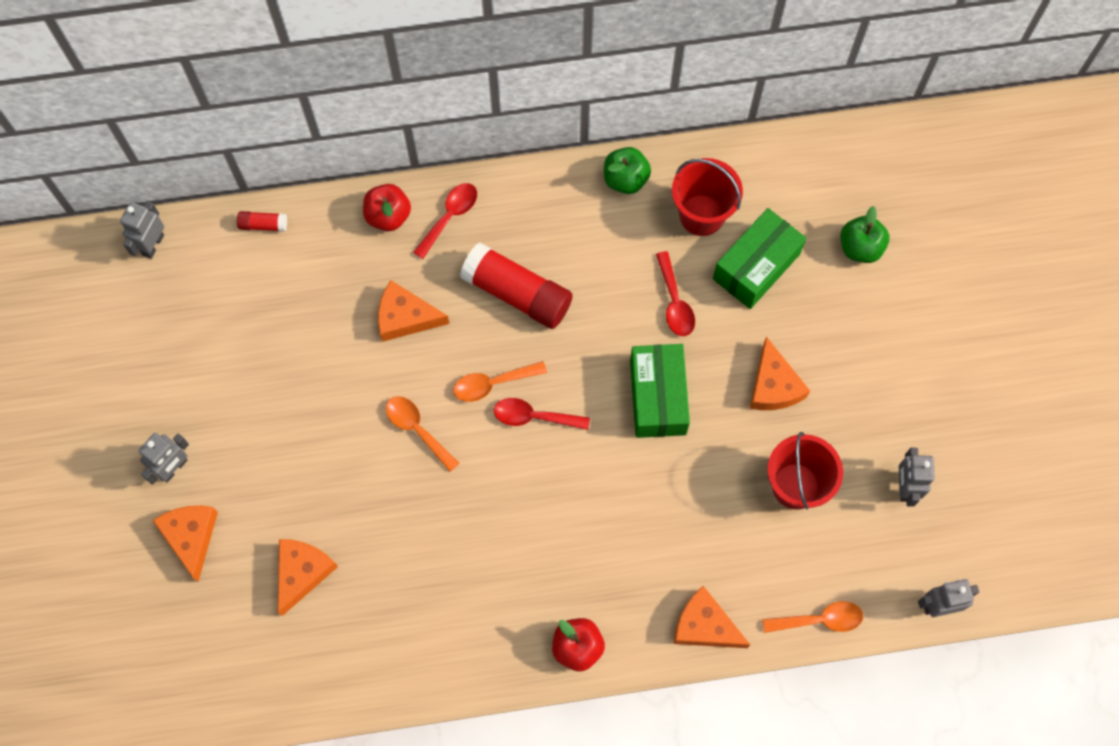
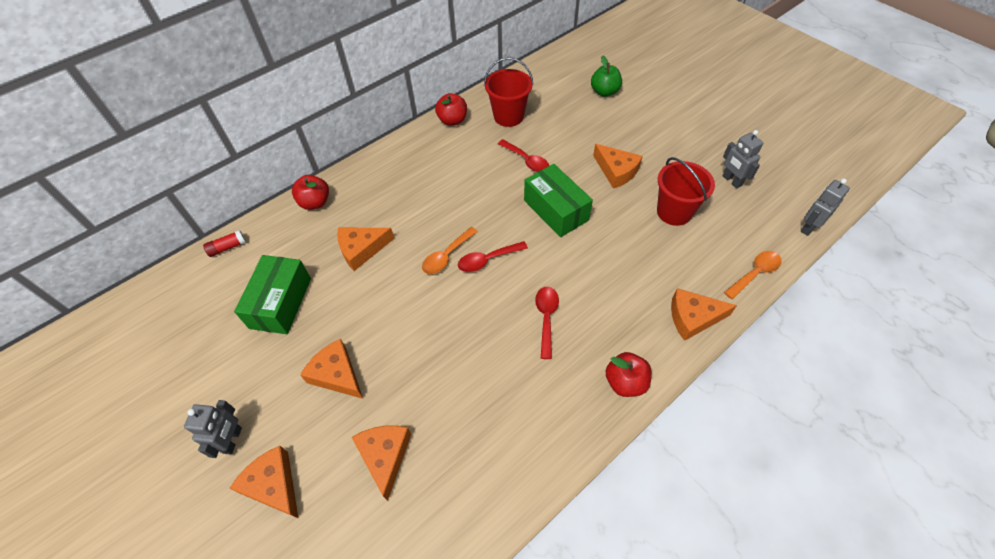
camera: 30 degrees left, 15 degrees down
grey robot [120,201,164,259] -> none
orange spoon [386,396,459,472] -> none
red spoon [413,183,477,259] -> red spoon moved to [535,286,559,359]
red glue stick [460,242,573,329] -> none
green apple [604,147,651,194] -> red apple [435,93,467,126]
green box [713,208,806,309] -> green box moved to [234,255,311,334]
none -> orange cheese [300,339,363,399]

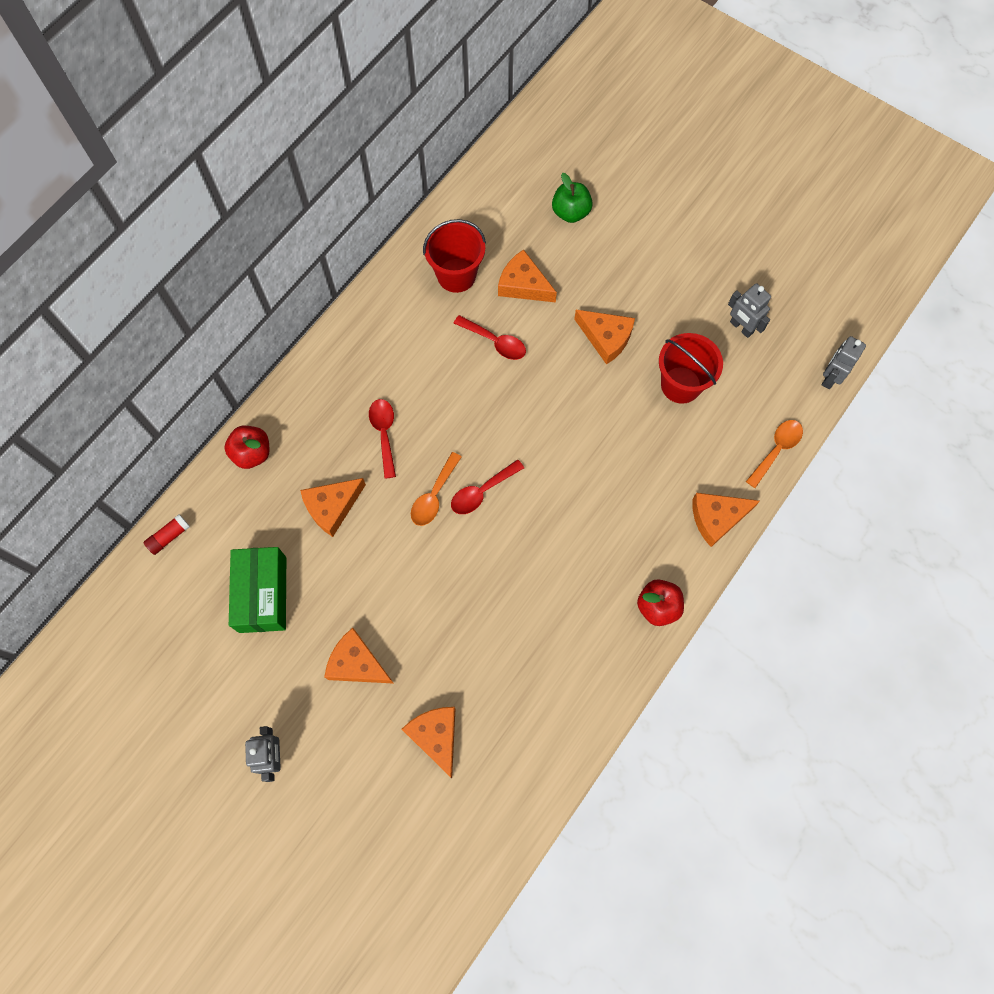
camera: 15 degrees left, 15 degrees up
orange cheese [230,446,299,519] -> orange cheese moved to [498,249,557,302]
red apple [435,93,467,126] -> none
green box [524,164,593,237] -> none
red spoon [535,286,559,359] -> red spoon moved to [369,399,396,479]

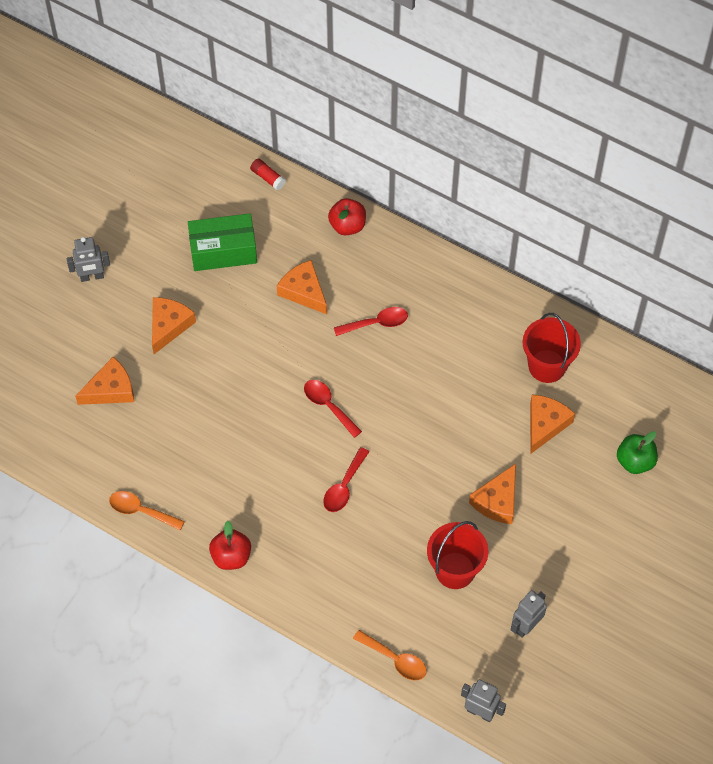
camera: 85 degrees right, 10 degrees down
orange spoon [411,452,462,526] -> orange spoon moved to [109,491,185,530]
red spoon [454,315,526,360] -> red spoon moved to [323,447,369,512]
orange cheese [692,493,760,547] -> none

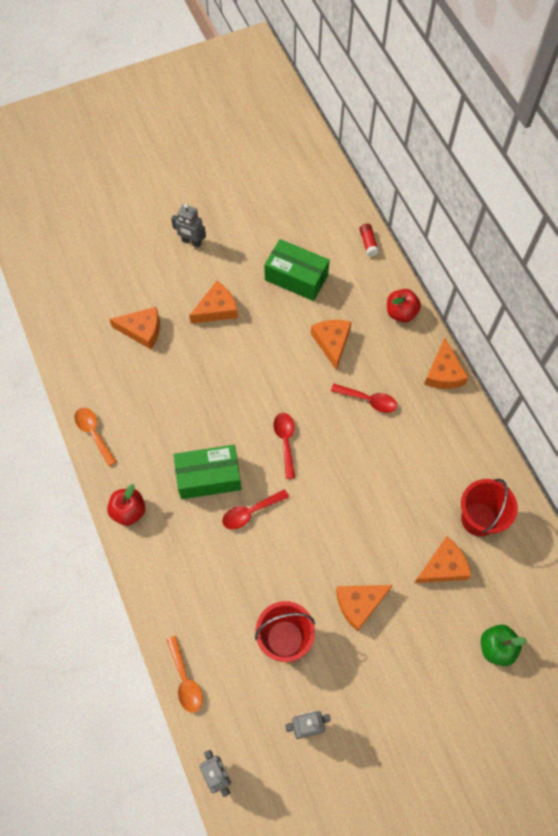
camera: 35 degrees right, 5 degrees up
none -> green box [173,445,242,499]
none -> orange cheese [424,338,468,389]

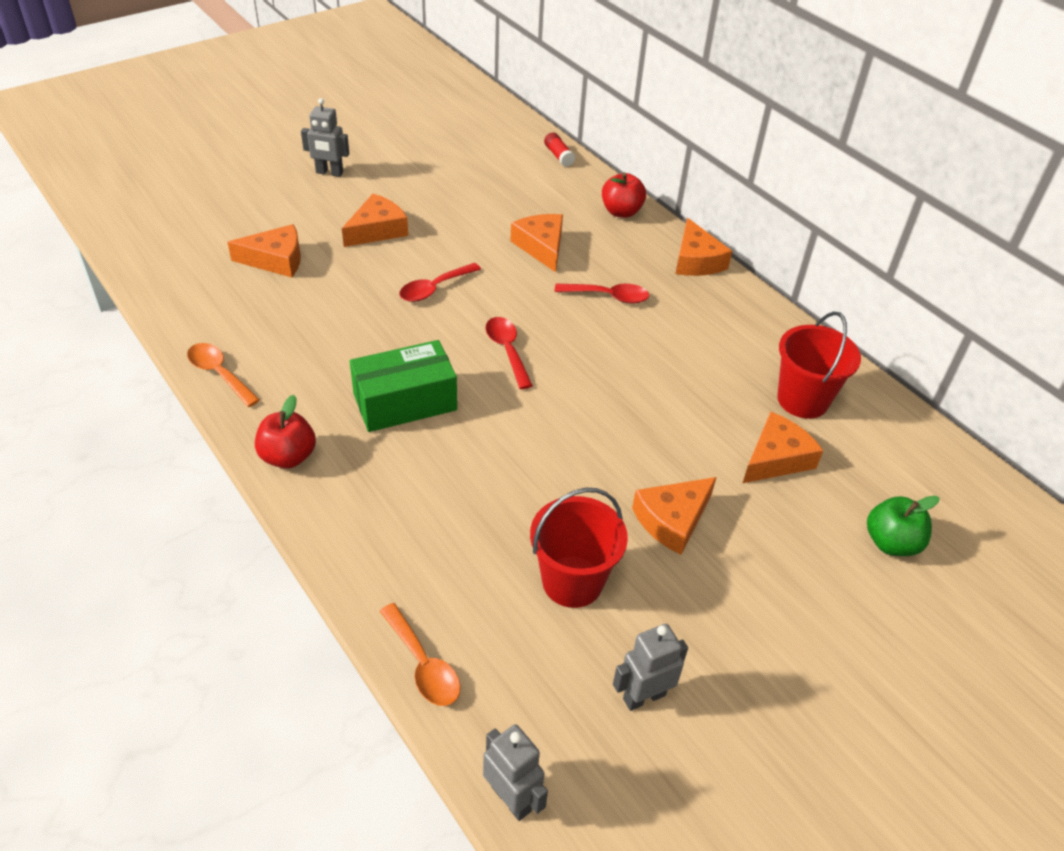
camera: 15 degrees left, 20 degrees down
red spoon [222,489,289,529] -> red spoon moved to [399,263,481,302]
green box [264,239,330,301] -> none

